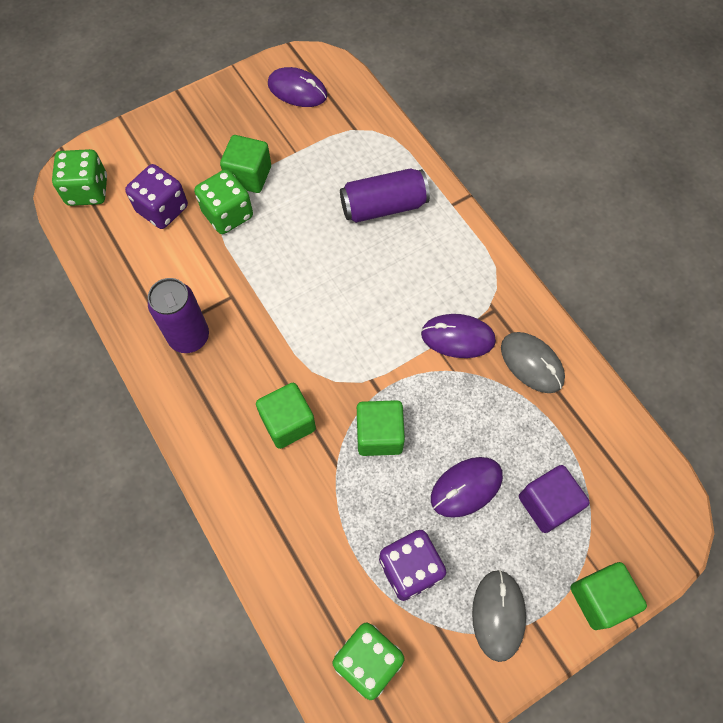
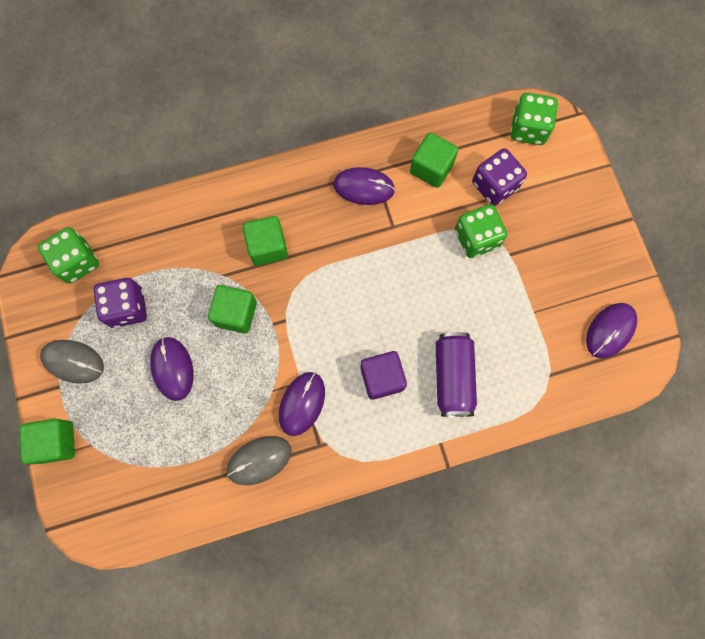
camera: 105 degrees right, 10 degrees up
purple can [148,278,209,353] -> purple mouse [333,167,395,205]
green cube [220,135,271,193] -> green cube moved to [410,133,458,188]
purple cube [519,465,590,533] -> purple cube moved to [360,351,407,400]

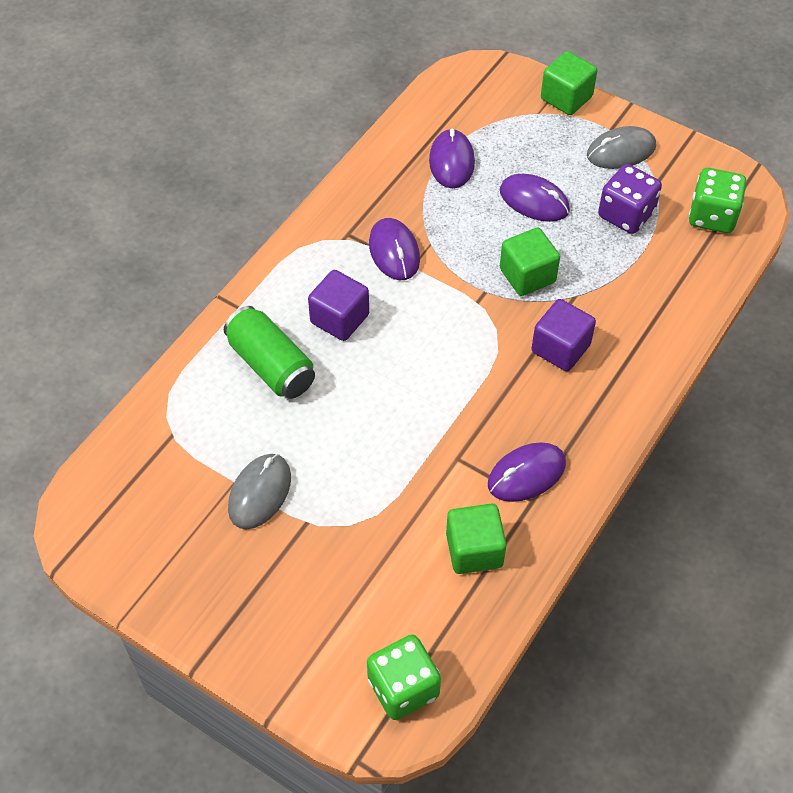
camera: 140 degrees right, 20 degrees down
grey mouse [227,436,291,485] -> grey mouse moved to [228,454,291,529]
green cube [243,216,288,266] -> purple cube [532,299,596,371]
purple can [435,332,477,417] -> green can [224,306,315,399]
green dice [455,204,507,258] -> none
purple dice [472,148,527,206] -> none
purple mouse [586,303,637,358] -> purple mouse moved to [429,129,475,188]

